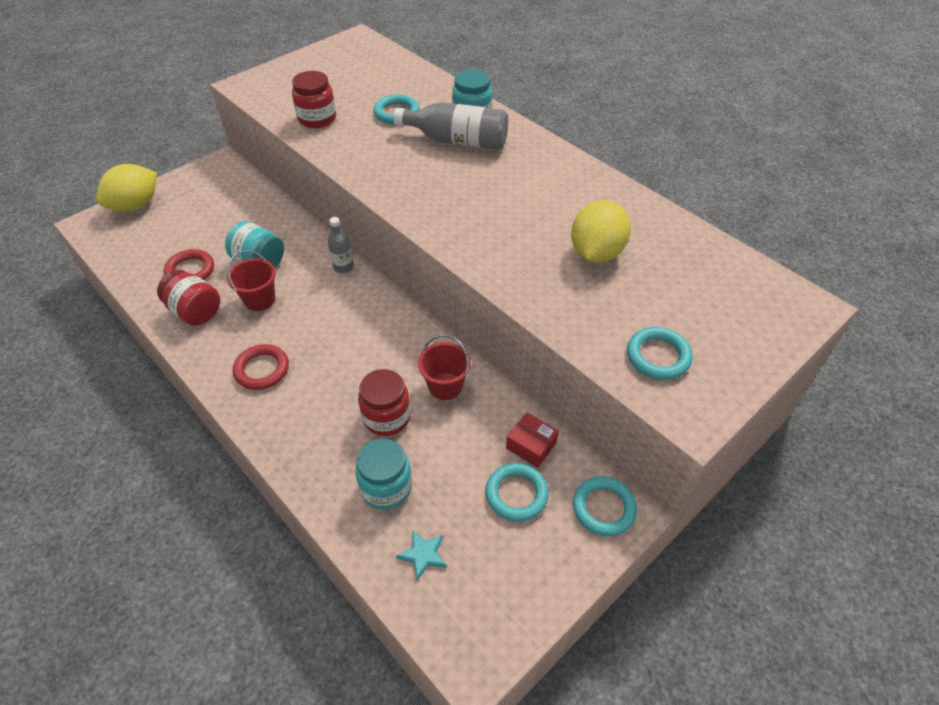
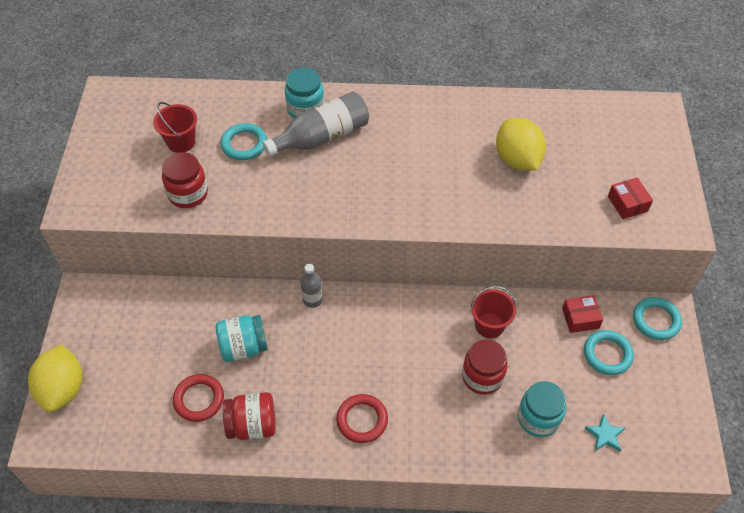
camera: 45 degrees left, 5 degrees up
red bucket [227,250,276,311] -> red bucket moved to [153,102,197,153]
turquoise ring [627,327,693,380] -> red box [608,177,653,219]

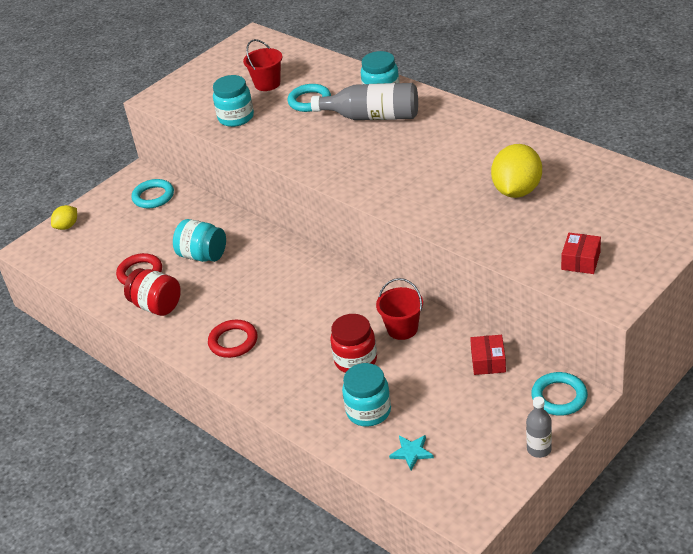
camera: 45 degrees right, 15 degrees down
yellow lemon [28,344,83,412] -> yellow lemon [51,205,77,230], size x0.53
red jar [162,152,208,208] -> turquoise jar [213,75,254,127]
grey bottle [300,264,323,308] -> grey bottle moved to [526,396,552,458]
red box [562,295,603,333] -> red box turned 60 degrees clockwise [470,335,506,375]
turquoise ring [584,330,634,375] -> turquoise ring moved to [131,179,174,208]

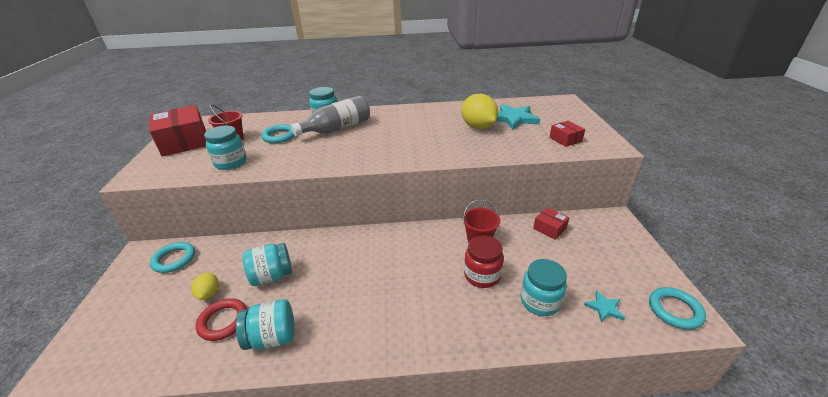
camera: 50 degrees left, 5 degrees down
yellow lemon [51,205,77,230] -> yellow lemon moved to [191,273,219,300]
red jar [124,268,181,316] -> turquoise jar [236,299,294,350]
red ring [208,320,258,358] -> none
grey bottle [526,396,552,458] -> none
turquoise ring [531,372,588,416] -> turquoise ring moved to [649,287,706,330]
none -> red box [150,105,206,157]
none -> turquoise star [496,104,540,130]

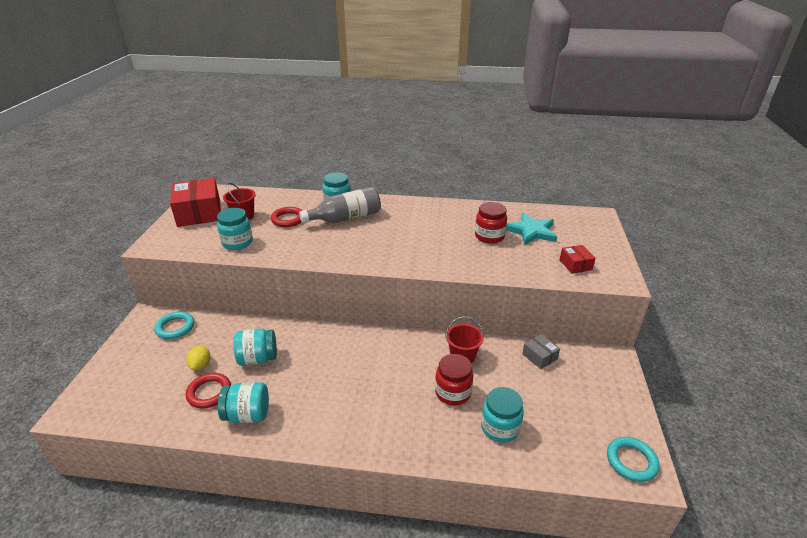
camera: 10 degrees right, 0 degrees up
turquoise ring [261,124,295,143] -> red ring [271,207,303,227]
yellow lemon [461,94,498,129] -> red jar [475,202,507,244]
red box [533,208,570,240] -> grey box [522,334,560,369]
turquoise star [584,290,625,322] -> none

